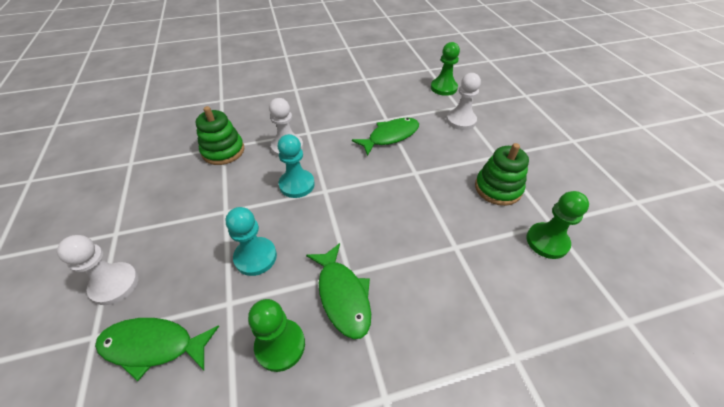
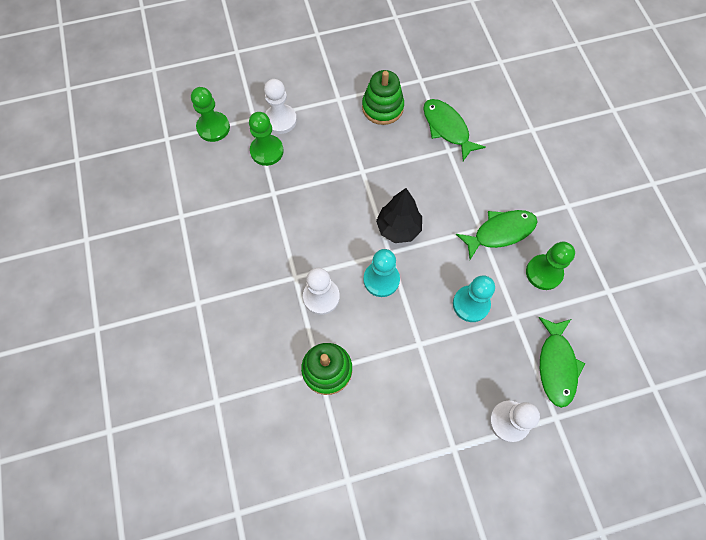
camera: 90 degrees left, 20 degrees up
green fish [352,118,419,156] -> green fish moved to [423,99,486,161]
green pawn [526,191,589,259] -> green pawn moved to [249,112,284,166]
none -> black tree [376,188,422,243]

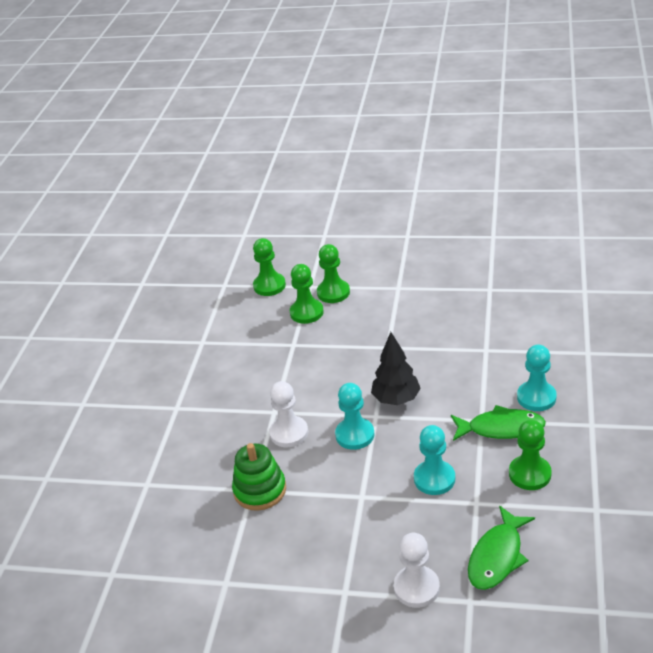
camera: 30 degrees right, 30 degrees down
white pawn [264,79,297,134] -> green pawn [317,244,350,303]
green stacking toy [362,70,404,125] -> none
green fish [423,99,486,161] -> none
none -> turquoise pawn [517,345,557,411]

